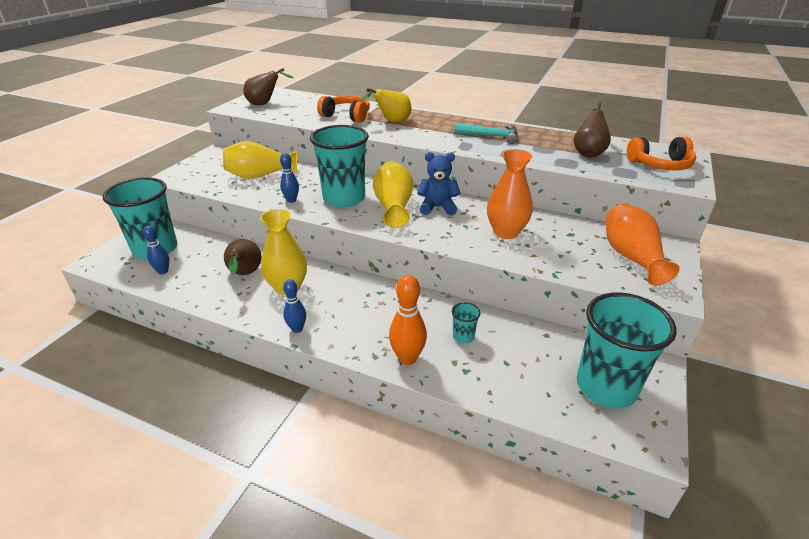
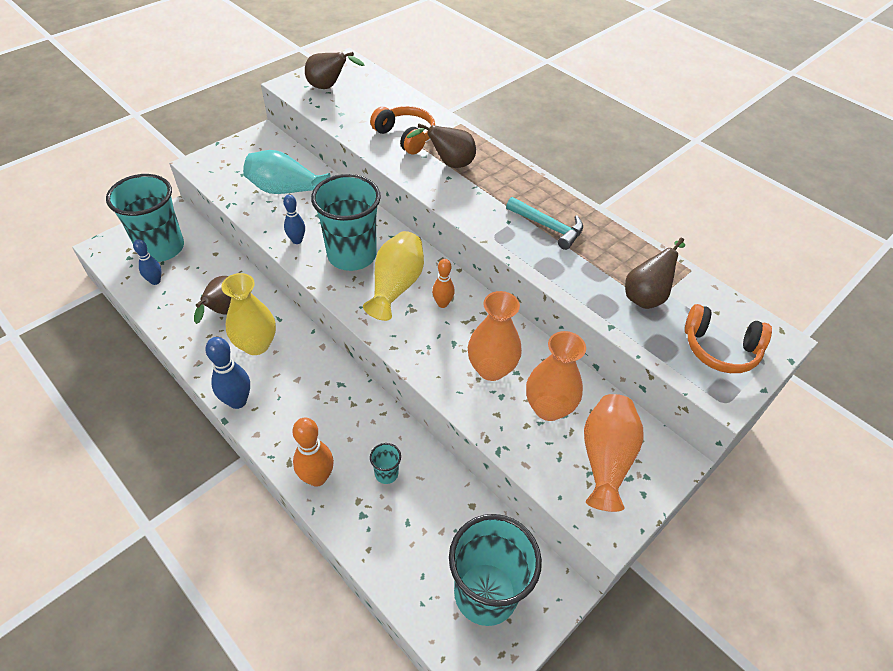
camera: 20 degrees right, 15 degrees up
yellow vase [223,141,297,179] -> turquoise vase [243,150,330,194]
blue bowling pin [283,279,306,333] -> blue bowling pin [205,337,250,409], size x1.56
yellow pear [359,88,411,123] -> brown pear [407,124,476,168]
blue teddy bear [417,152,461,215] -> orange bowling pin [432,259,455,308]
none -> orange vase [526,331,586,421]

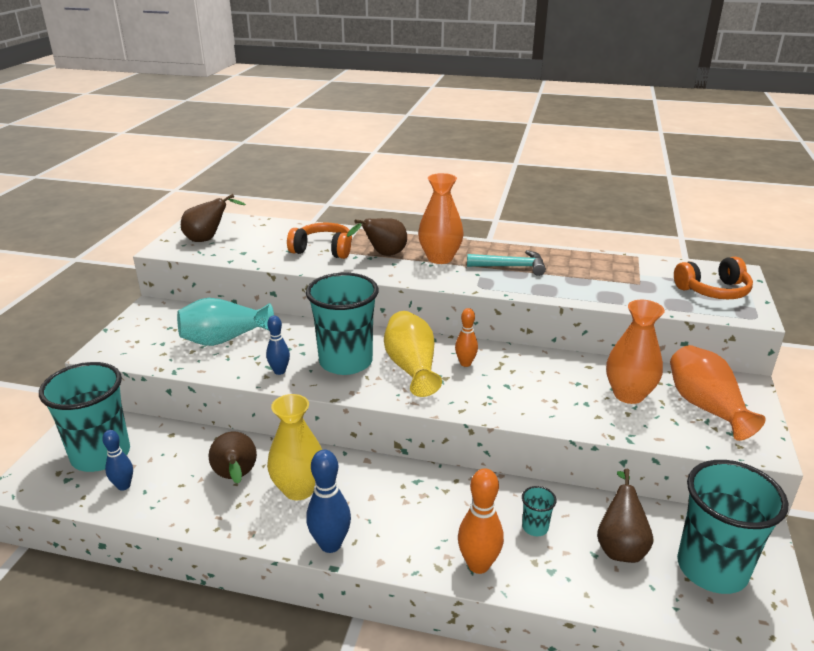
camera: 30 degrees left, 20 degrees down
orange vase [468,291,522,381] -> orange vase moved to [418,173,464,264]
brown pear [625,238,685,309] -> brown pear moved to [597,469,653,563]

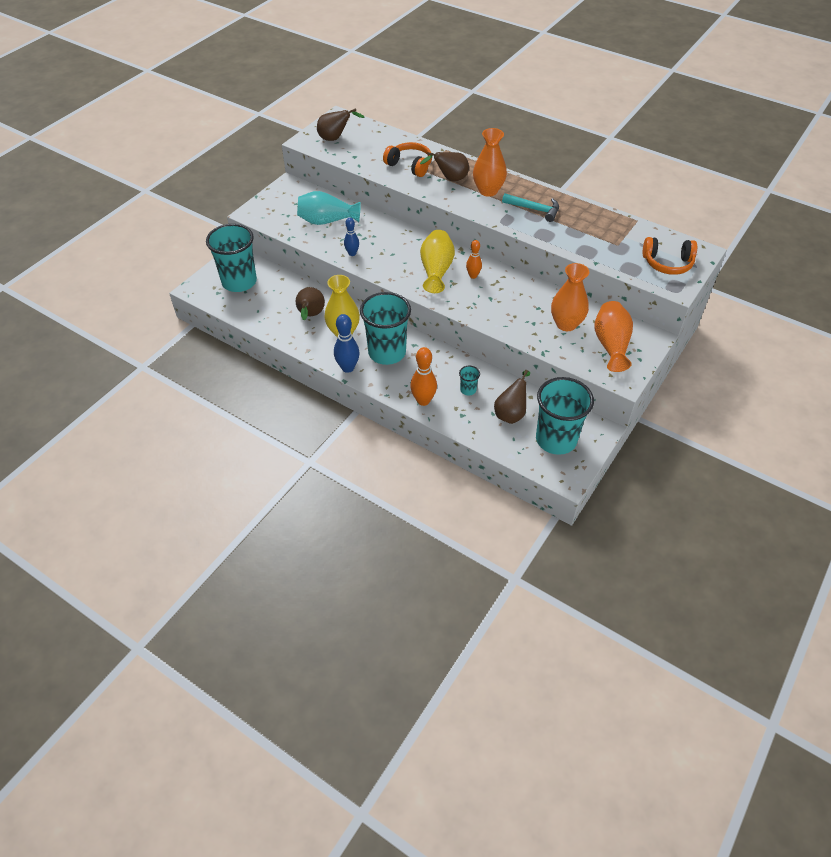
camera: 20 degrees right, 20 degrees up
blue bowling pin [102,430,133,491] -> none
turquoise cup [306,273,379,375] -> turquoise cup moved to [360,292,411,365]

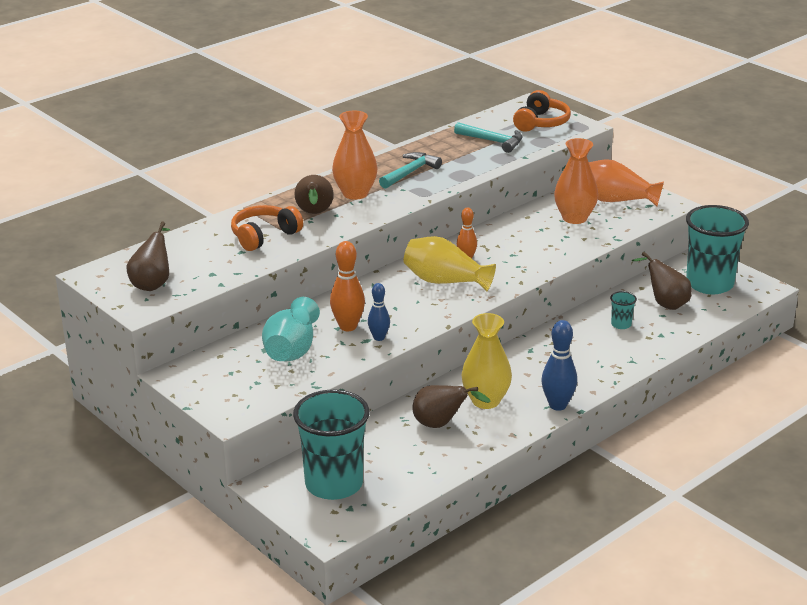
camera: 75 degrees left, 20 degrees down
turquoise cup [360,292,411,365] -> none
orange bowling pin [410,347,437,406] -> orange bowling pin moved to [330,241,365,331]
none -> turquoise hammer [454,122,523,153]

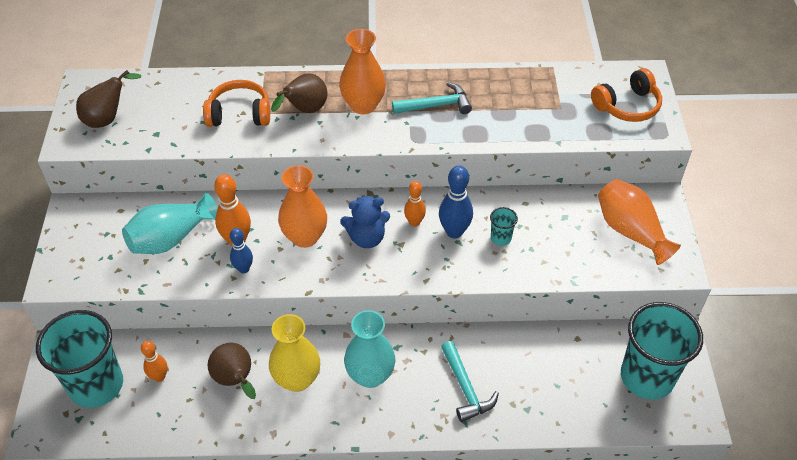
camera: 40 degrees right, 20 degrees up
yellow vase [403,236,496,292] -> blue teddy bear [340,196,390,248]
turquoise hammer [454,122,523,153] -> turquoise hammer moved to [441,341,499,422]
blue bowling pin [541,320,577,411] -> blue bowling pin moved to [439,165,473,239]
orange vase [554,138,598,224] -> orange vase moved to [278,165,327,248]
turquoise cup [610,291,637,329] -> turquoise cup moved to [490,207,518,246]
brown pear [632,252,692,310] -> none
none -> orange bowling pin [141,341,168,382]
none -> turquoise vase [344,310,395,388]

